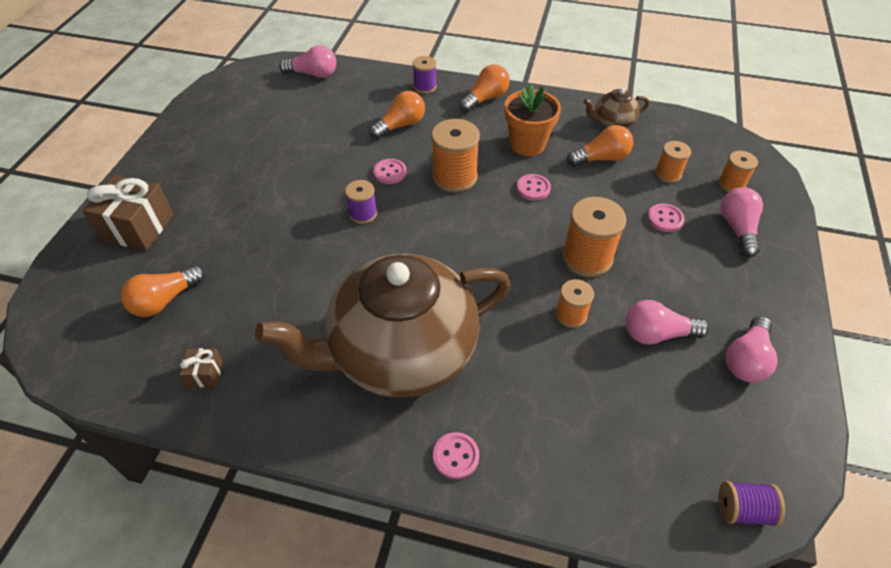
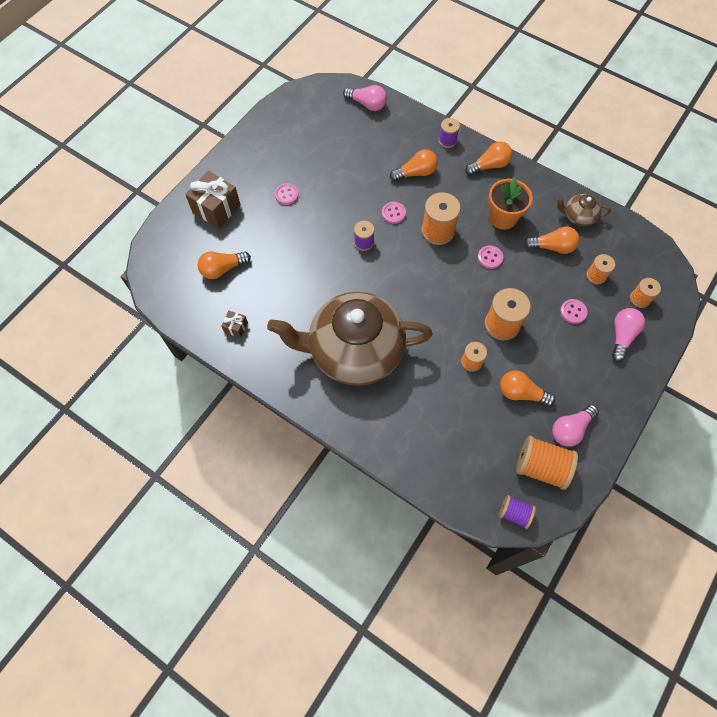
camera: 20 degrees right, 15 degrees up
pink button [433,432,479,479] -> pink button moved to [275,183,299,205]
pink light bulb [625,300,709,345] -> orange light bulb [500,370,556,406]
none -> orange spool [516,436,578,490]

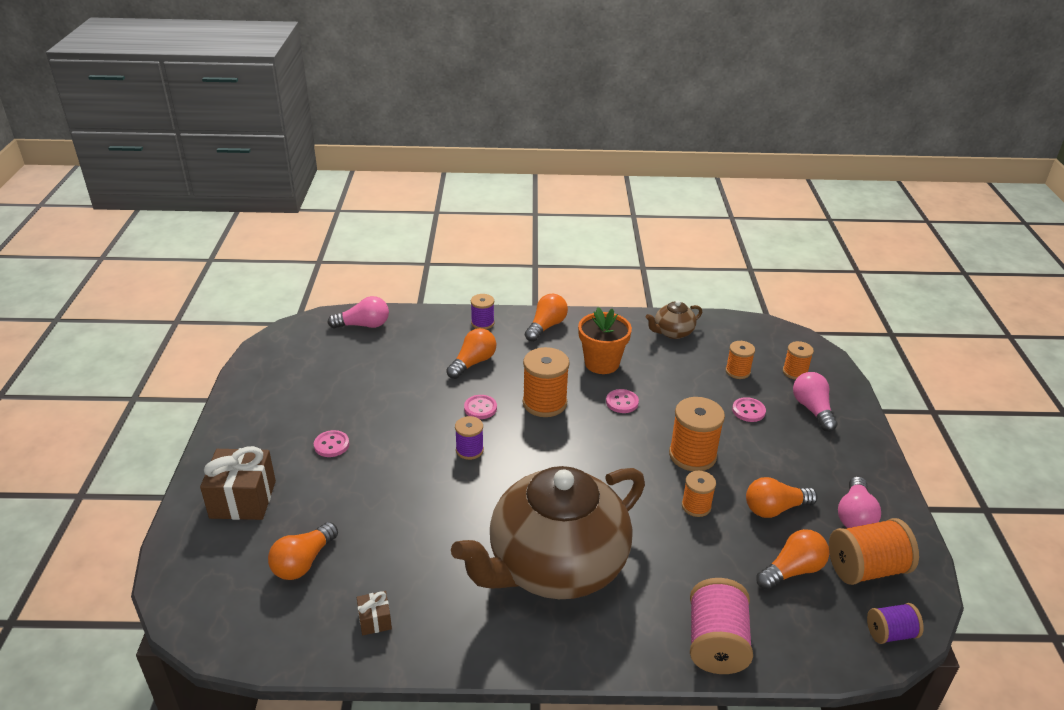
camera: 35 degrees left, 30 degrees down
orange light bulb [524,226,580,254] -> orange light bulb moved to [756,529,829,590]
none -> pink spool [690,578,753,674]

